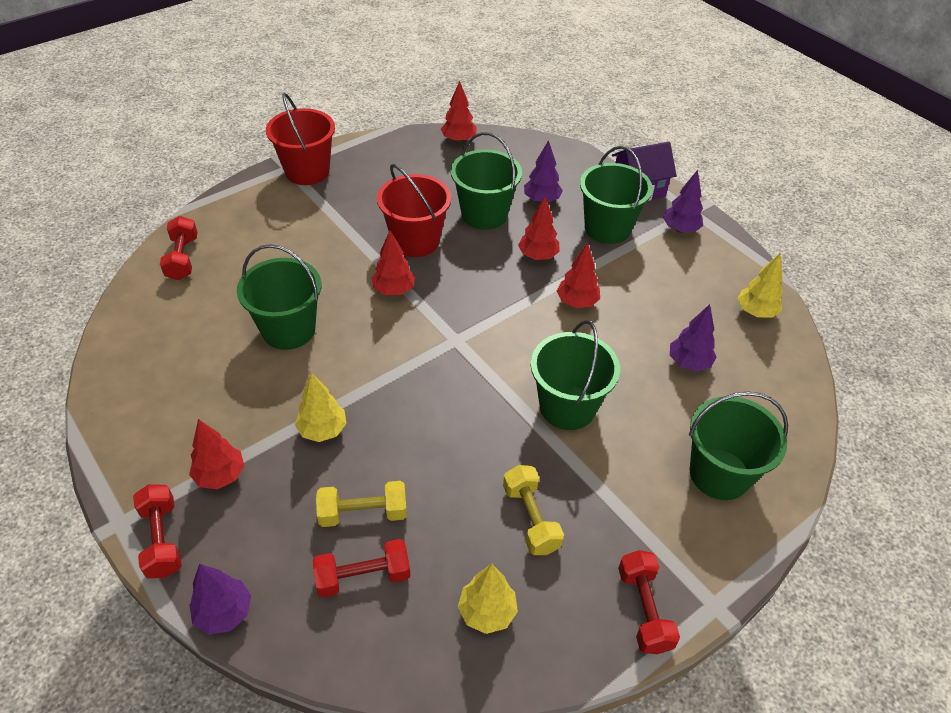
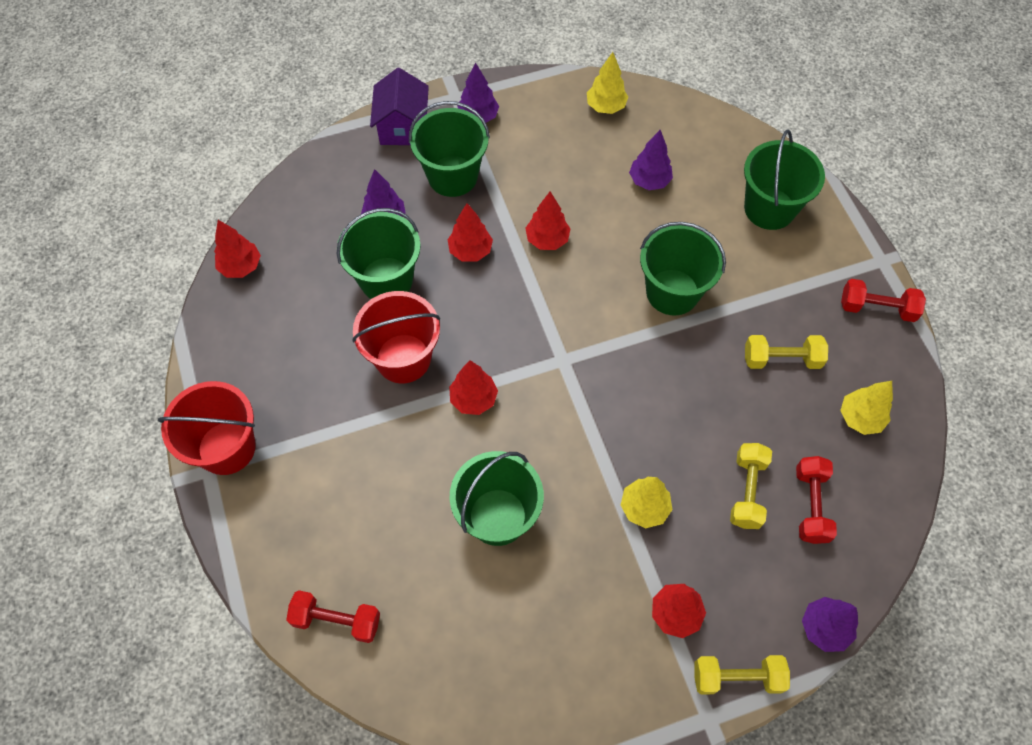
camera: 70 degrees left, 15 degrees up
red dumbbell [133,484,182,578] -> yellow dumbbell [694,655,790,695]

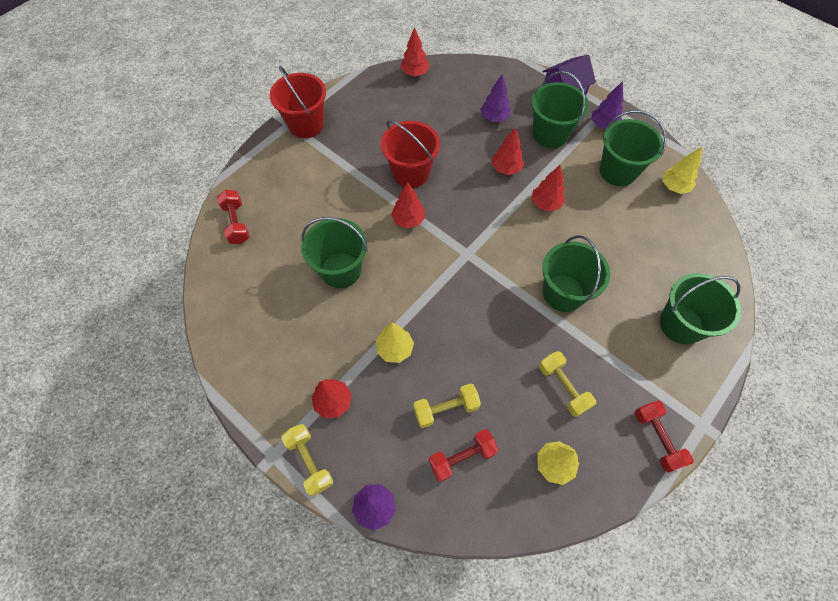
camera: 60 degrees right, 0 degrees up
green bucket [337,208,421,299] -> green bucket moved to [600,110,667,186]
purple tree [629,130,673,190] -> none

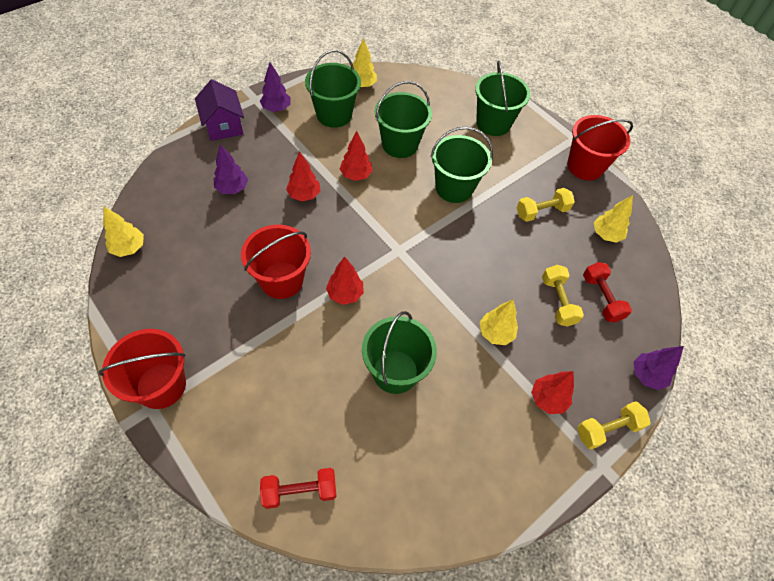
camera: 85 degrees left, 5 degrees down
red tree [400,27,429,76] -> yellow tree [103,207,144,257]
green bucket [532,71,589,148] -> green bucket moved to [375,81,432,158]
red dumbbell [635,401,694,473] -> red bucket [567,115,633,181]

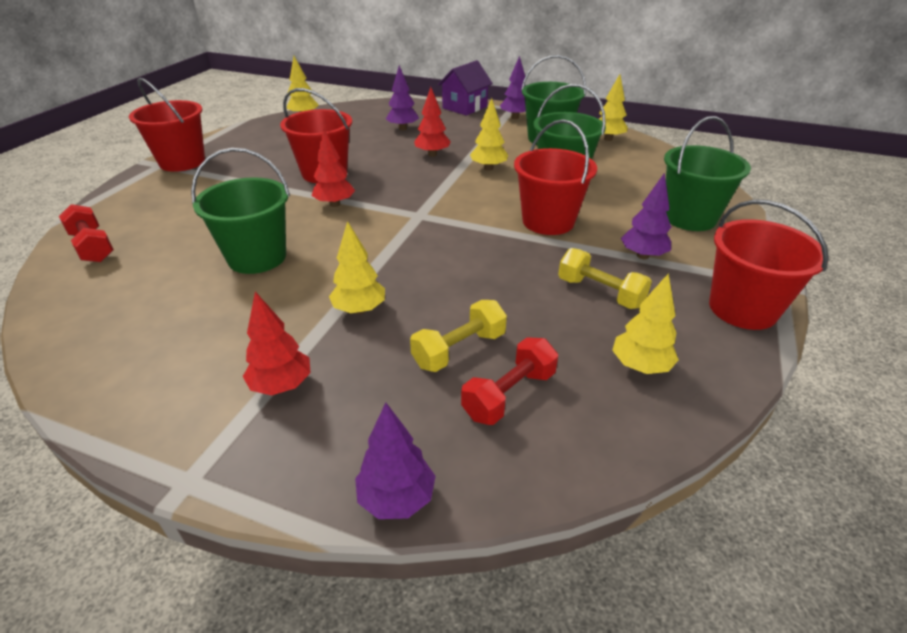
camera: 65 degrees right, 20 degrees down
red tree [340,131,373,181] -> yellow tree [470,98,508,171]
green bucket [431,127,493,203] -> red bucket [514,119,597,235]
yellow dumbbell [577,401,651,450] -> none
none -> purple tree [621,173,672,259]

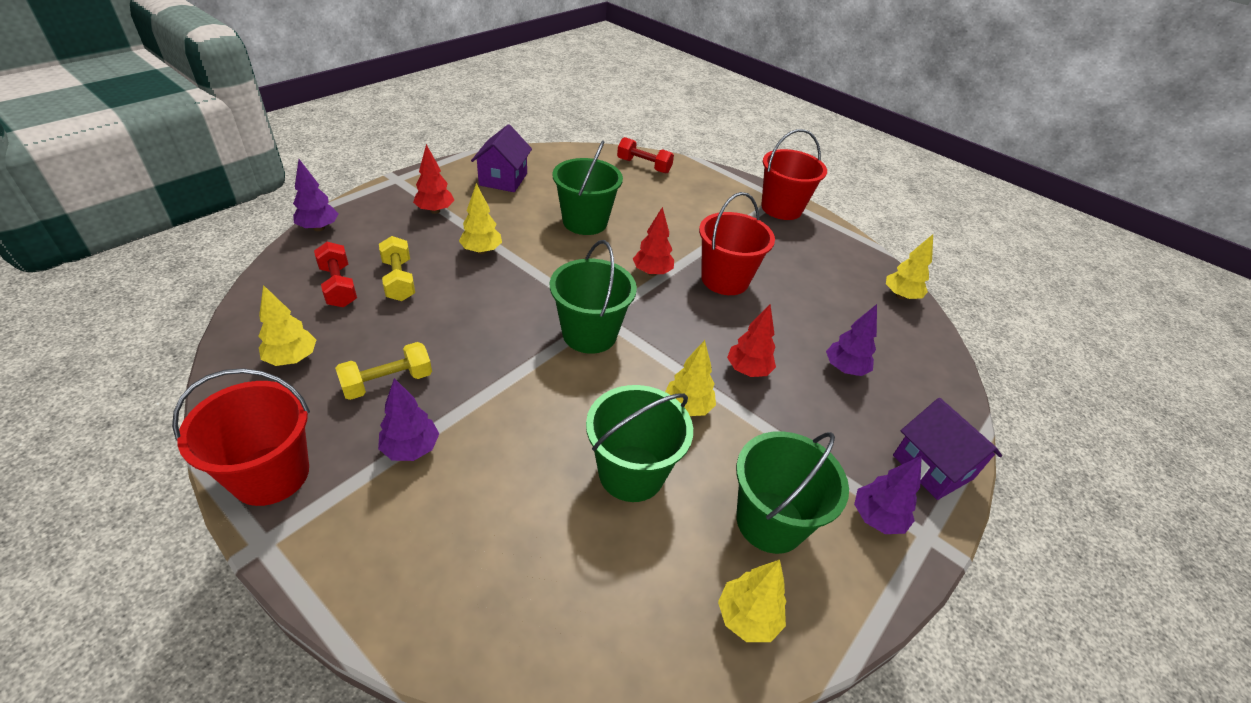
camera: 105 degrees right, 5 degrees up
red dumbbell [59,204,114,262] -> red dumbbell turned 45 degrees clockwise [617,137,674,174]
red bucket [514,119,597,235] -> none
green bucket [664,116,751,231] -> green bucket moved to [550,240,637,354]
none -> purple house [471,124,532,192]

